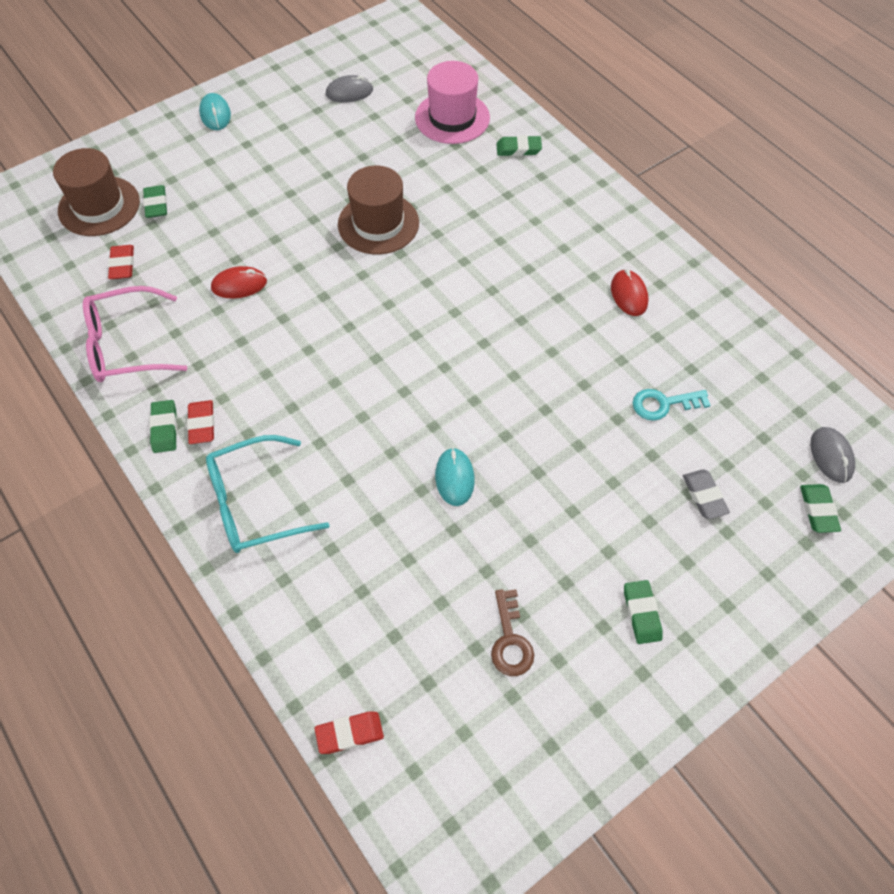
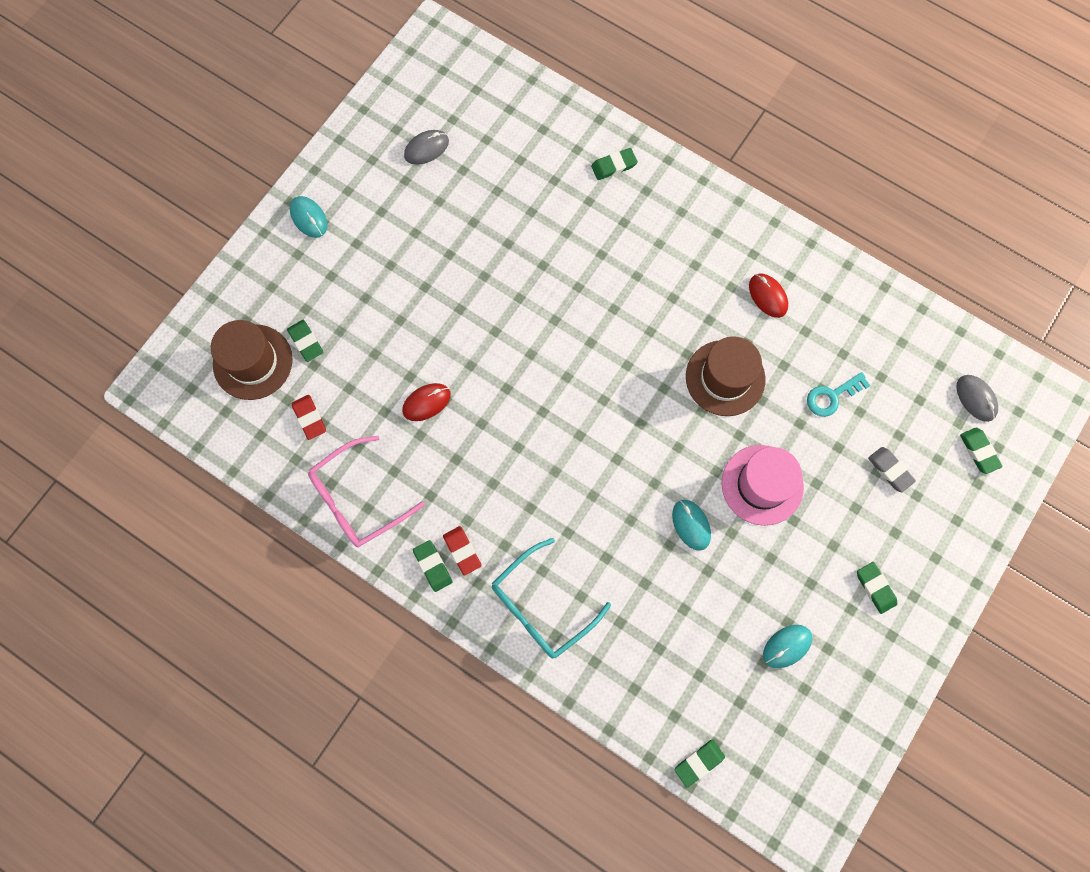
camera: 20 degrees left, 15 degrees up
red eraser [315,712,384,754] -> green eraser [674,739,725,788]
brown hat [338,166,419,255] -> brown hat moved to [686,336,765,416]
pink hat [415,61,490,144] -> pink hat moved to [722,445,804,526]
brown key [491,589,534,676] -> turquoise mouse [763,625,812,668]

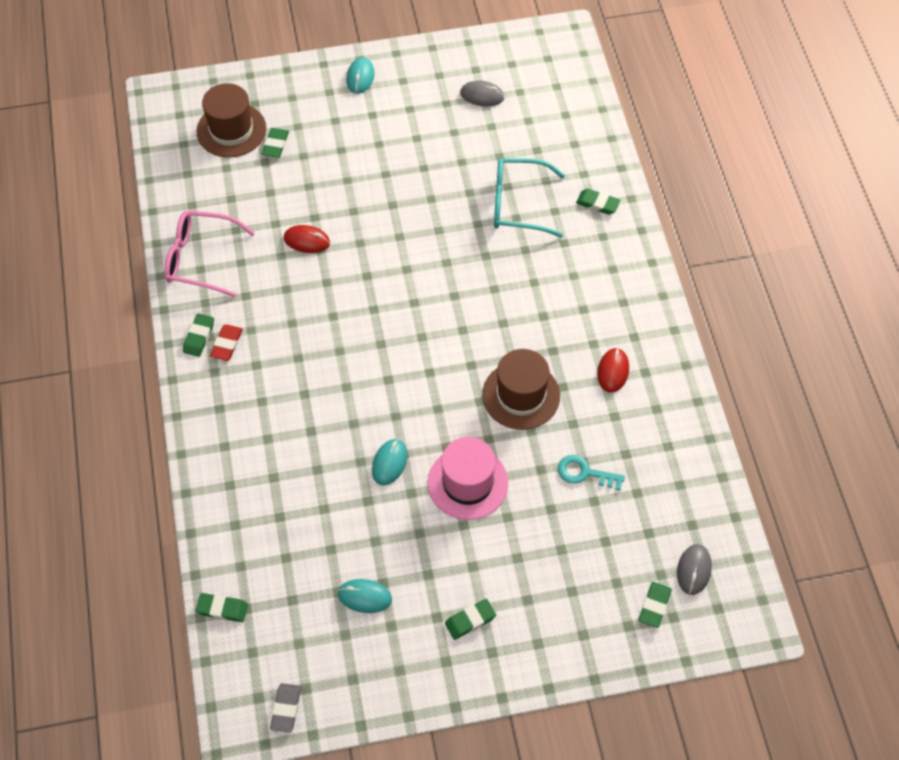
camera: 45 degrees right, 15 degrees down
red eraser [292,395,326,440] -> none
turquoise glasses [491,538,611,658] -> turquoise glasses moved to [494,158,565,237]
green eraser [857,562,897,614] -> green eraser turned 45 degrees clockwise [445,599,496,640]
grey eraser [868,447,916,492] -> grey eraser moved to [270,683,301,733]

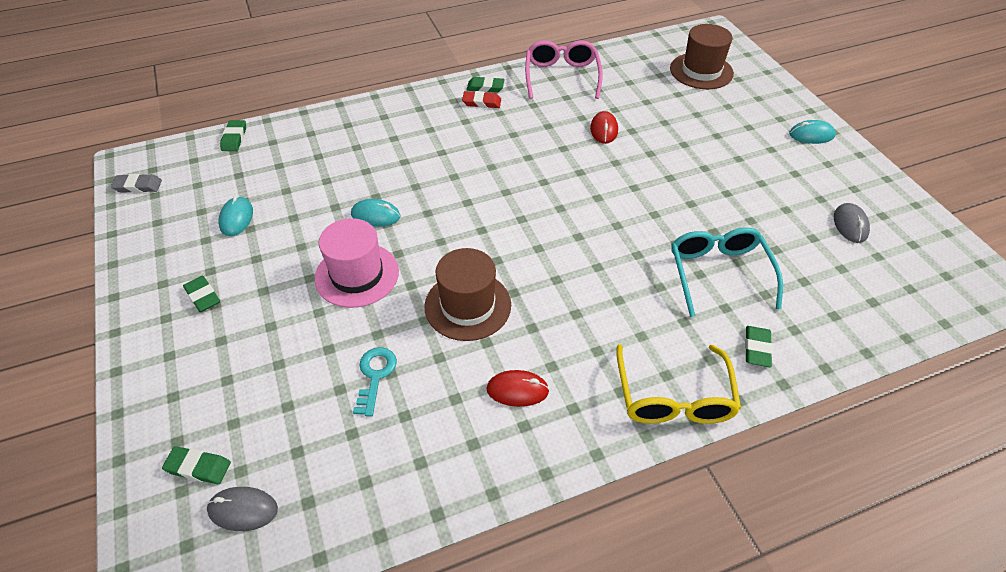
camera: 80 degrees right, 10 degrees down
green eraser [262,128,289,158] -> none
none -> yellow glasses [616,344,741,424]

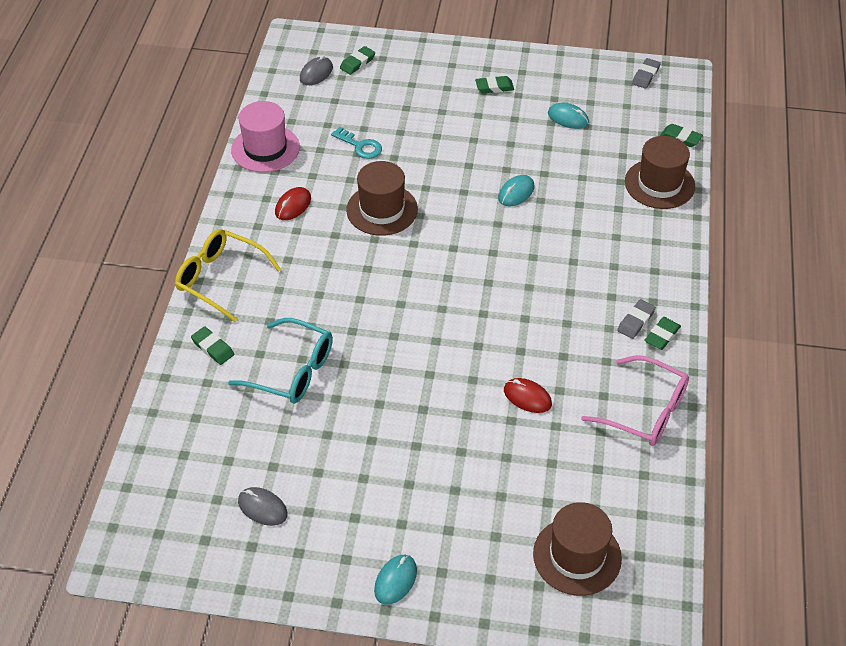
camera: 120 degrees right, 0 degrees up
pink hat [315,218,399,308] -> pink hat moved to [231,101,300,172]
red eraser [462,91,501,108] -> grey eraser [617,299,656,339]
none -> brown hat [625,136,695,209]

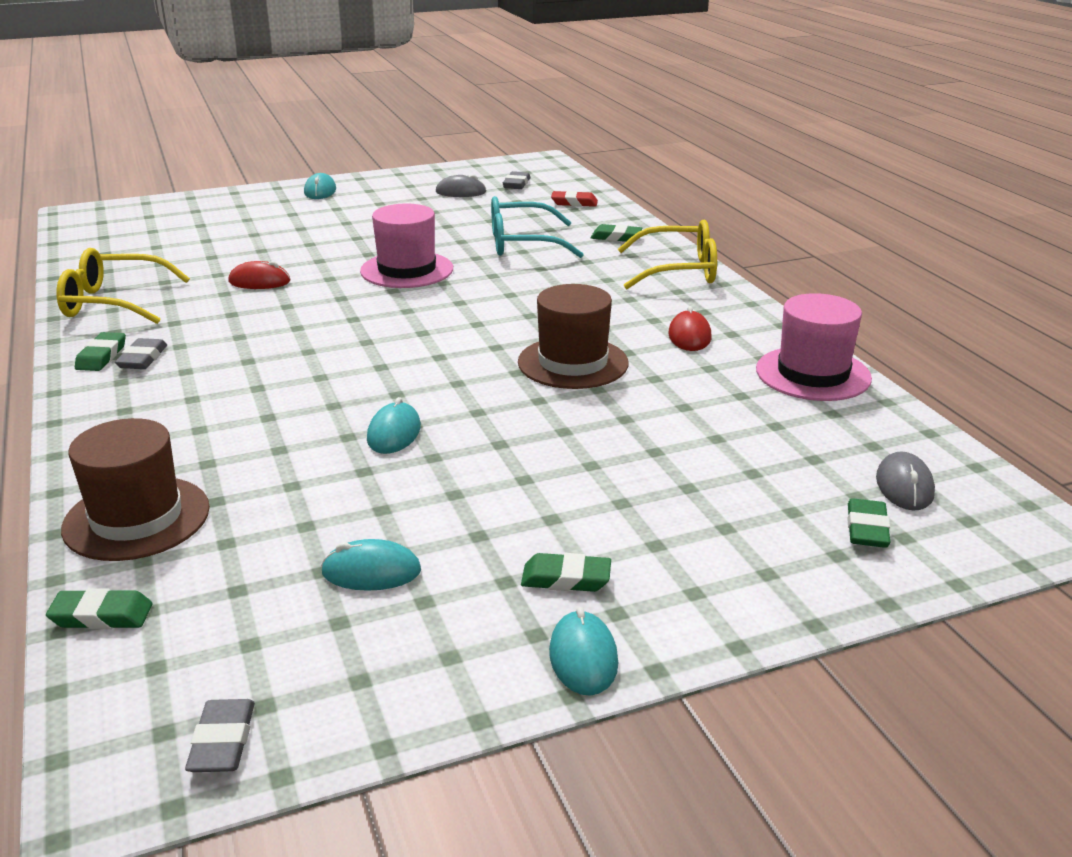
camera: 150 degrees right, 20 degrees down
turquoise key [331,127,382,159] -> none
green eraser [475,76,514,93] -> green eraser turned 45 degrees clockwise [521,553,611,592]
brown hat [533,502,622,596] -> none
pink glasses [581,355,689,446] -> yellow glasses [57,248,190,324]
none -> pink hat [360,203,453,288]
none -> grey eraser [503,171,530,189]
none -> turquoise mouse [549,607,618,696]
none -> red eraser [551,191,598,207]

